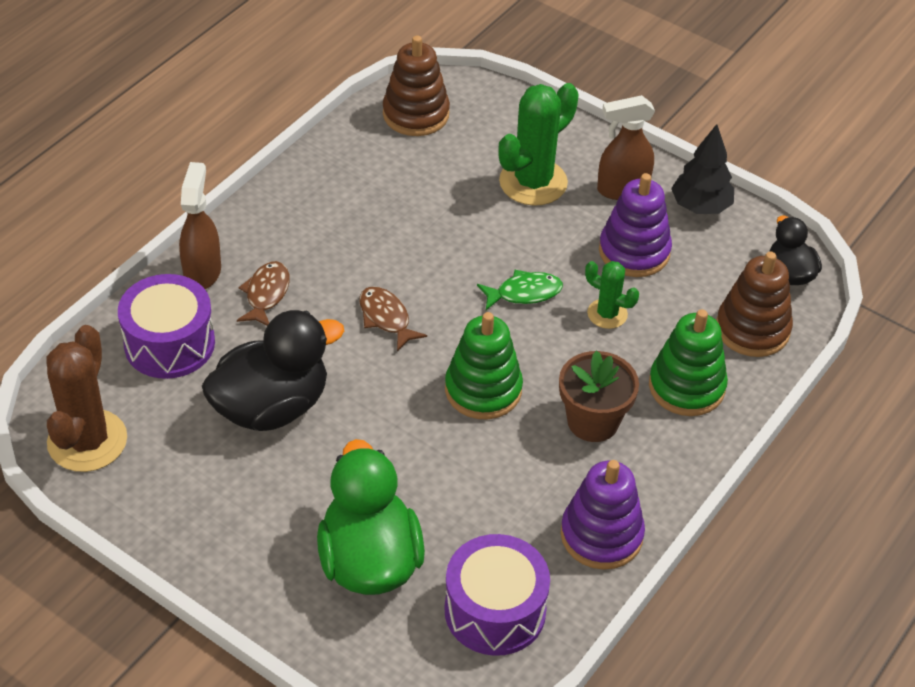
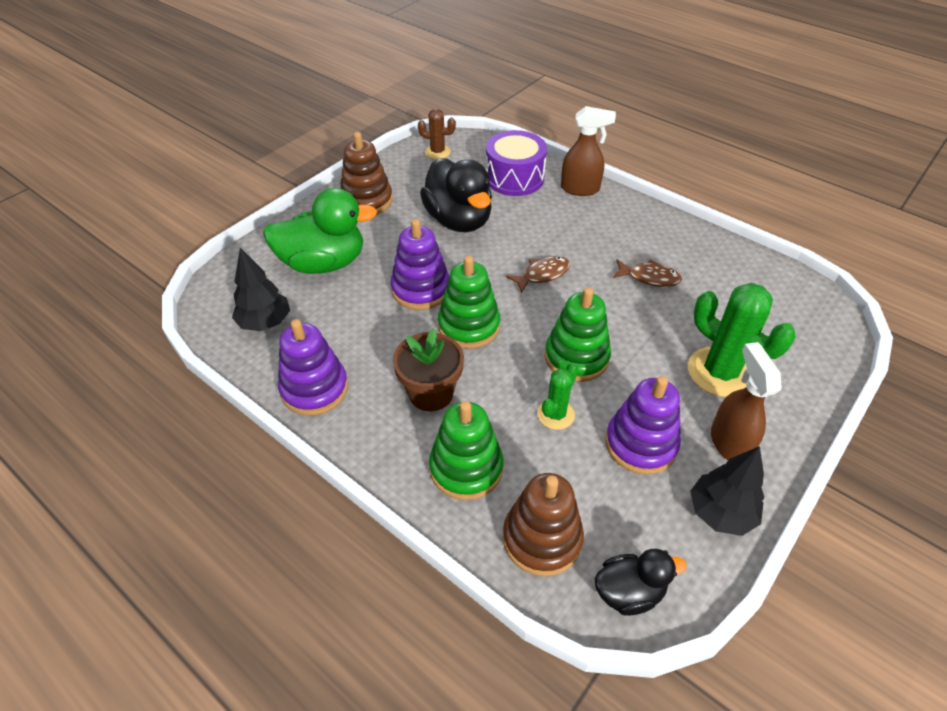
camera: 95 degrees right, 0 degrees up
brown cactus [46,325,127,472] -> brown cactus [418,109,456,159], size x0.55
brown fish [237,261,290,326] -> brown fish moved to [613,259,682,287]
brown stacking toy [383,36,450,136] -> brown stacking toy moved to [340,132,393,215]
purple drum [444,534,550,656] -> black tree [232,248,290,331]
green fish [477,270,563,310] -> green stacking toy [545,287,611,382]
none -> purple stacking toy [390,219,449,310]

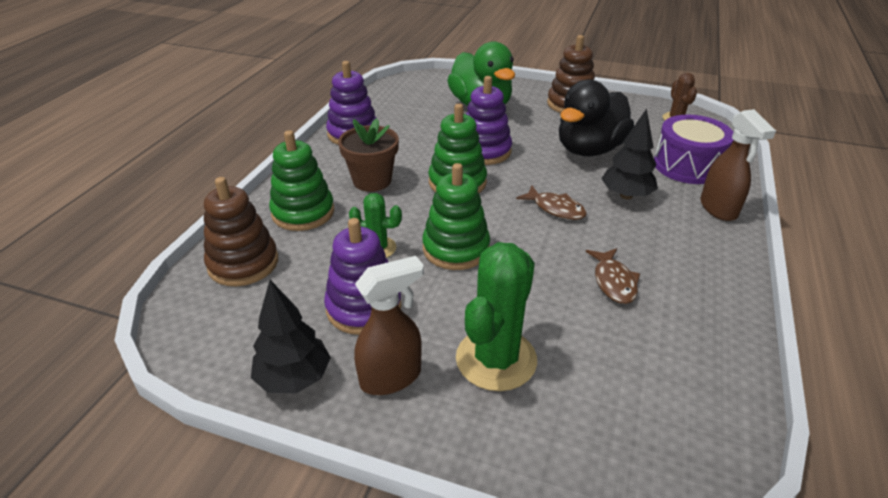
camera: 70 degrees right, 10 degrees down
black tree [232,248,290,331] -> black tree moved to [601,109,658,199]
black duck [595,549,687,616] -> none

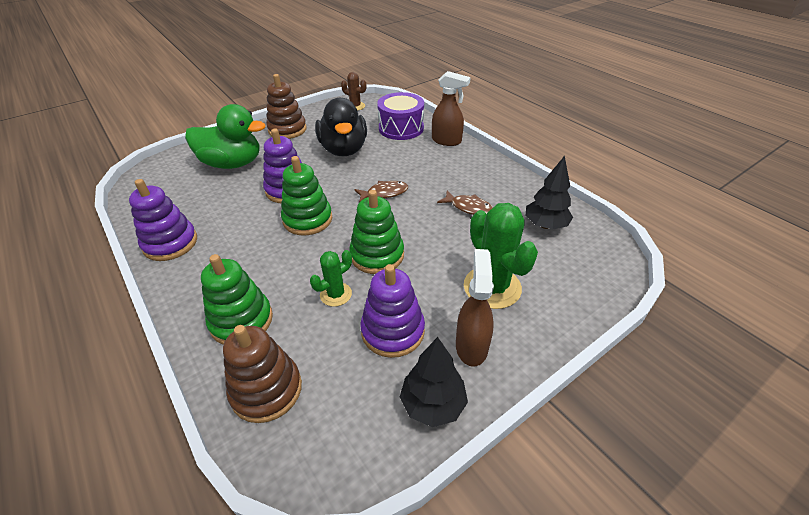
camera: 55 degrees left, 5 degrees up
brown flower pot [338,118,399,192] -> none
black tree [601,109,658,199] -> black tree moved to [525,156,573,230]

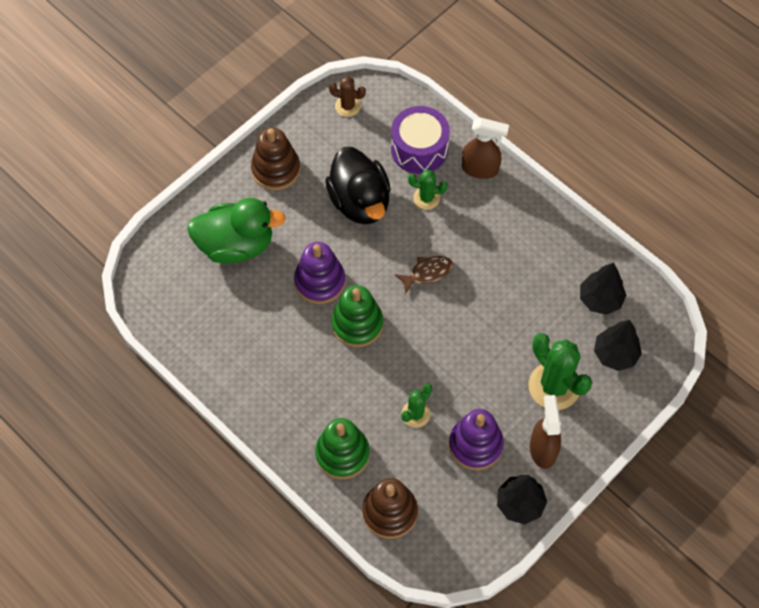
camera: 10 degrees left, 20 degrees up
purple stacking toy [129,179,197,261] -> none
green stacking toy [349,190,404,274] -> none
brown fish [437,190,493,215] -> none
none -> green cactus [408,170,448,210]
none -> black tree [594,320,642,371]

